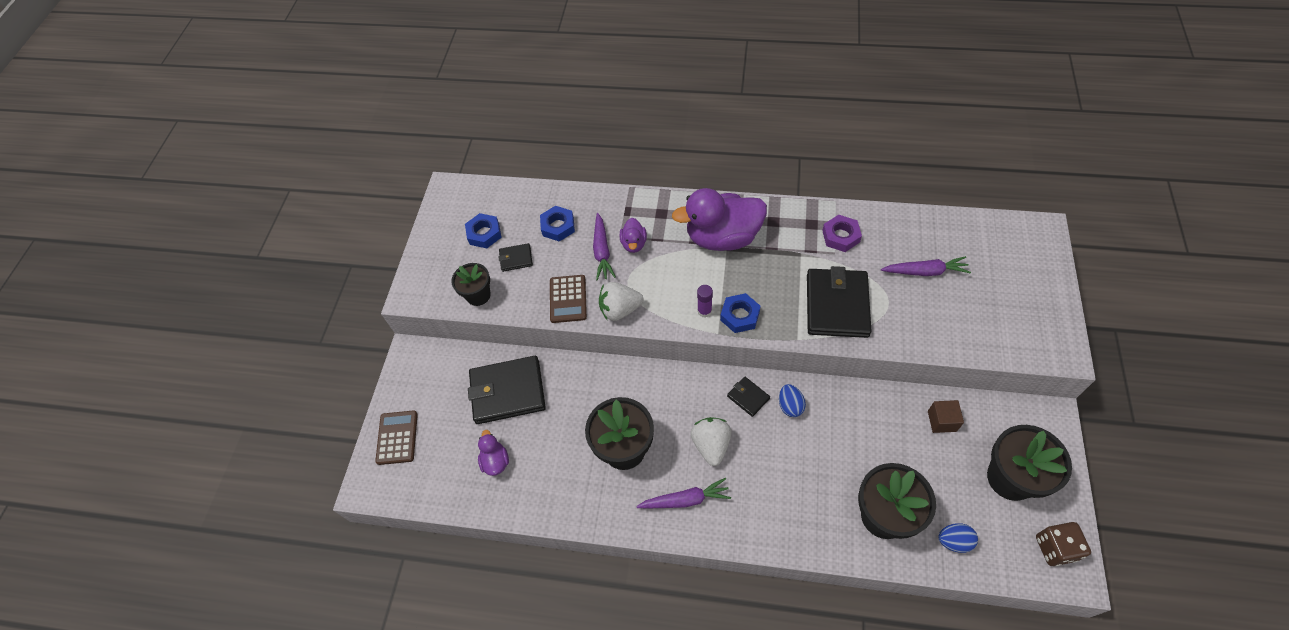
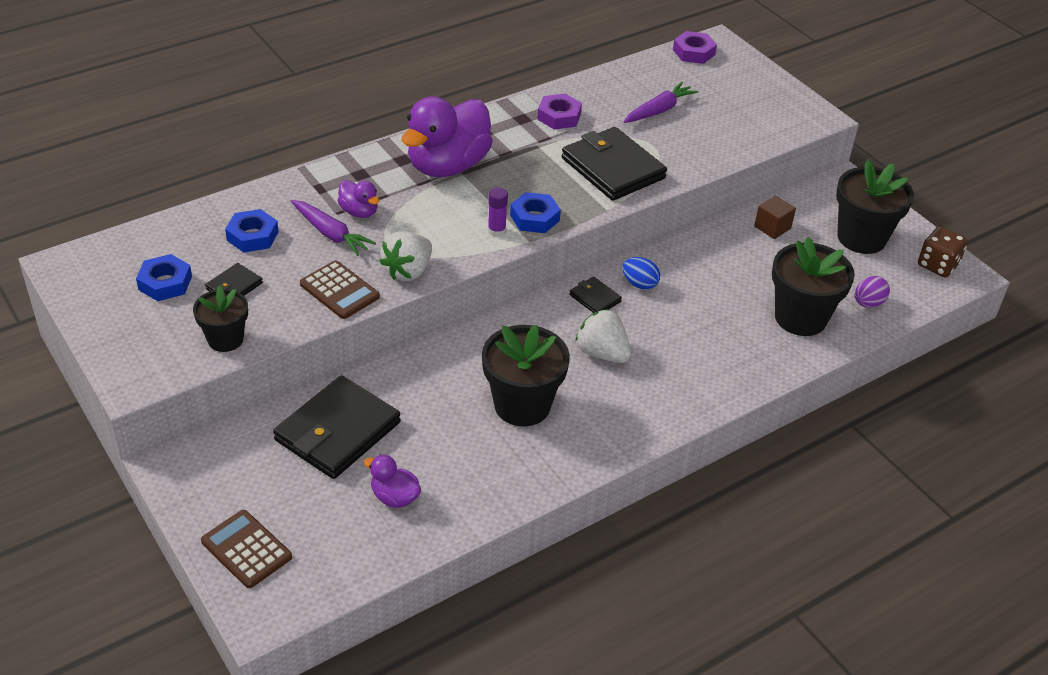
camera: 50 degrees left, 15 degrees down
purple carrot [636,478,731,508] -> none
black wallet [727,377,770,417] -> black wallet turned 45 degrees clockwise [569,276,622,313]
blue egg [938,523,978,553] -> purple egg [855,276,890,308]
none -> purple nut [673,31,717,64]

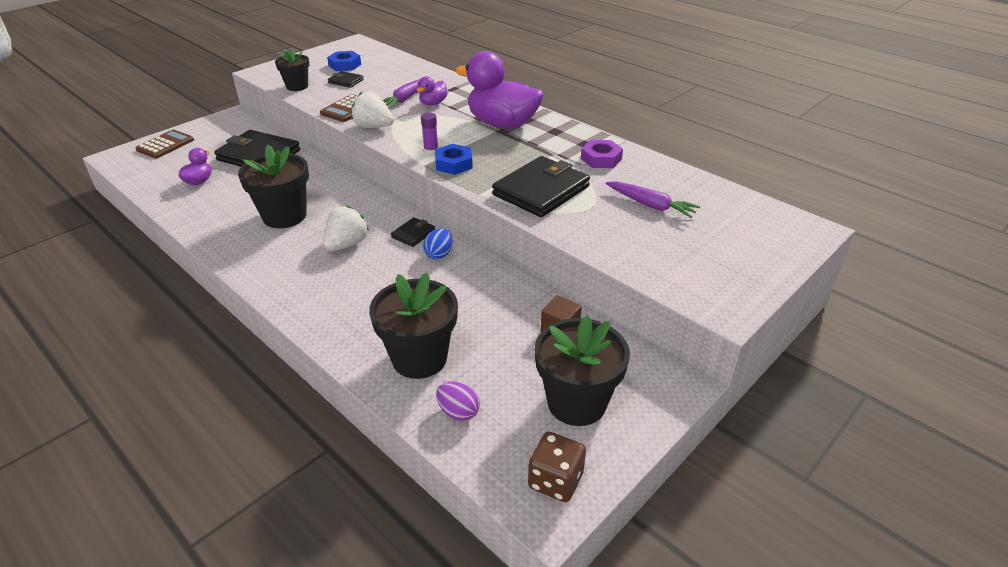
camera: 80 degrees right, 5 degrees down
blue nut [225,209,279,253] -> none
purple nut [673,31,717,64] -> none

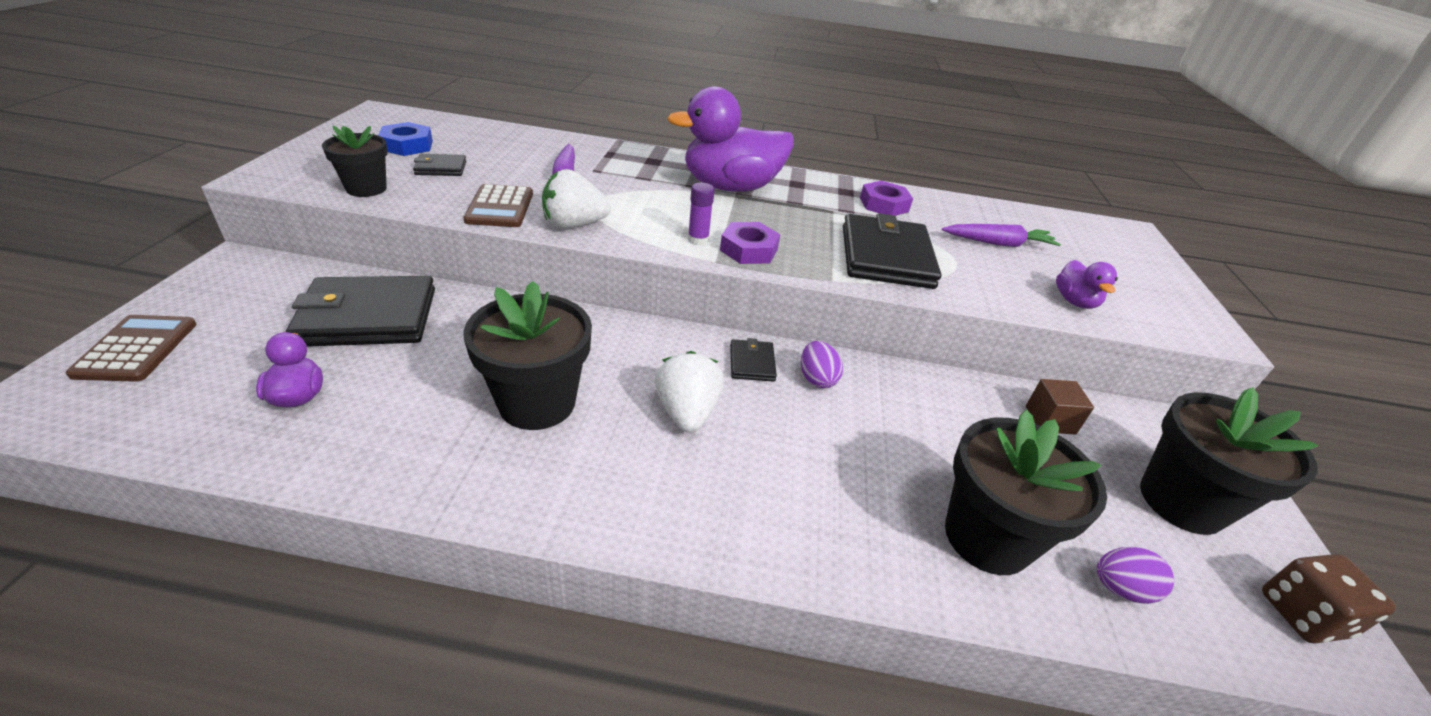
camera: 40 degrees left, 0 degrees up
purple duck [417,76,448,106] -> purple duck moved to [1056,260,1118,309]
blue egg [423,228,453,260] -> purple egg [801,341,843,388]
blue nut [435,144,473,175] -> purple nut [720,222,780,264]

